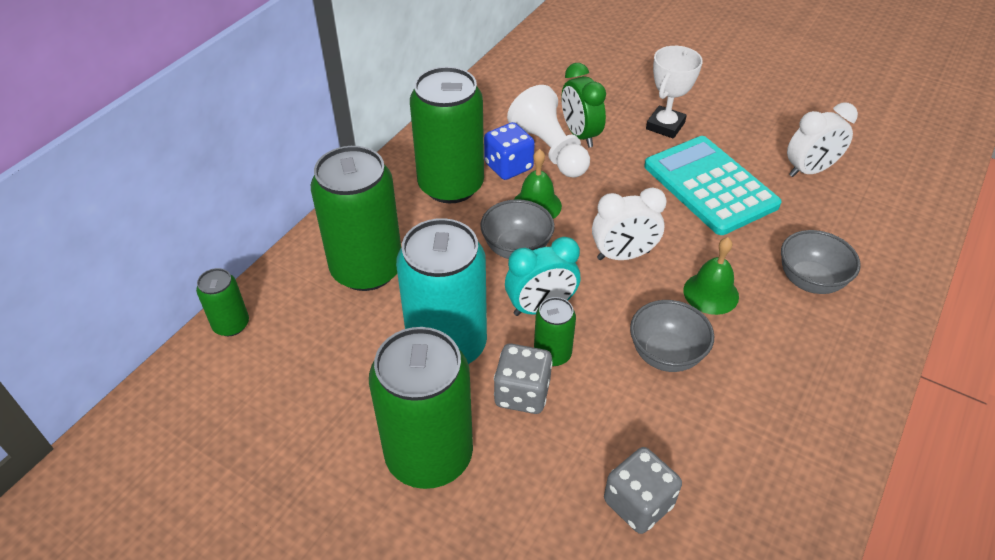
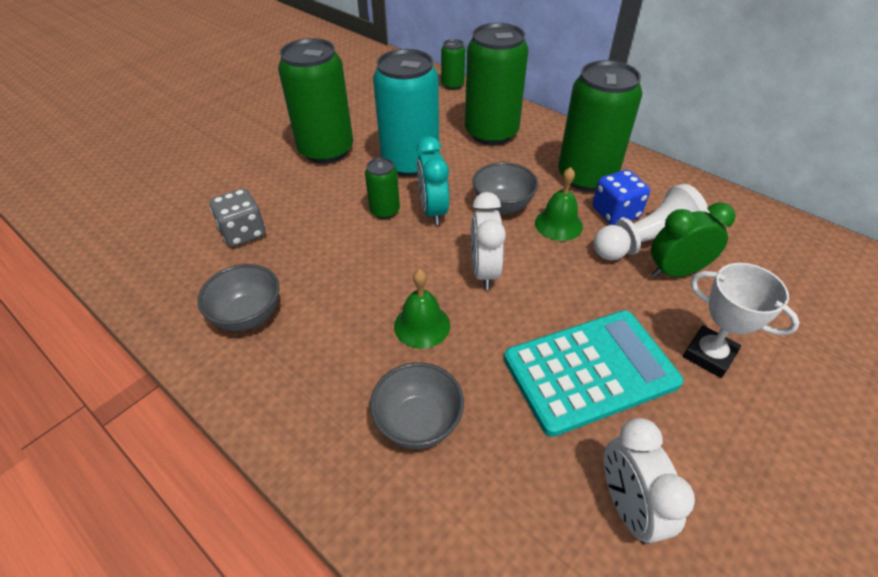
camera: 100 degrees right, 0 degrees up
grey dice [494,344,553,414] -> none
grey bowl [630,300,714,372] -> grey bowl moved to [197,264,279,331]

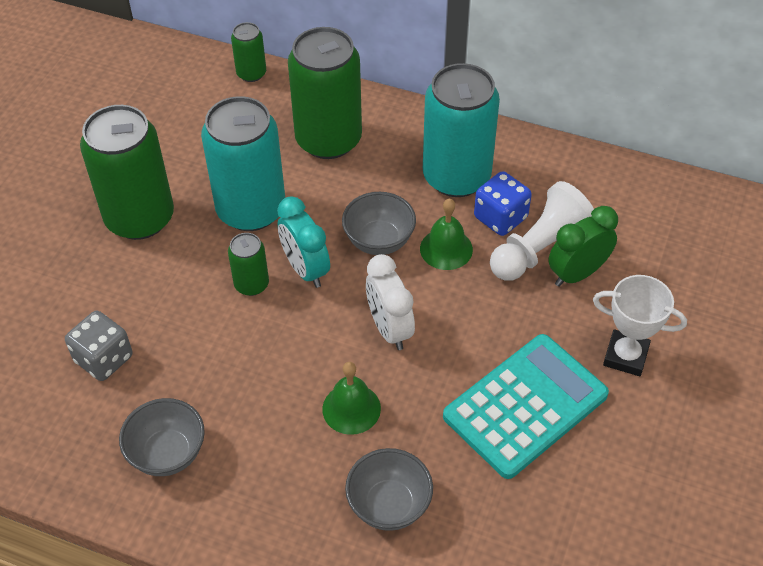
camera: 20 degrees left, 5 degrees up
green can [558,60,643,192] -> turquoise can [423,63,500,197]
white clock [604,418,695,545] -> none

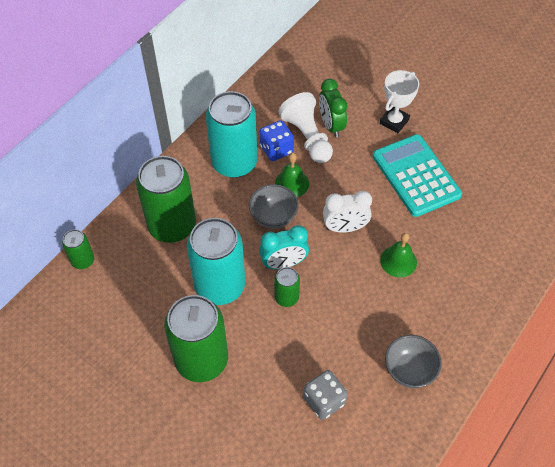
camera: 75 degrees left, 5 degrees up
grey bowl [345,448,433,531] -> none

